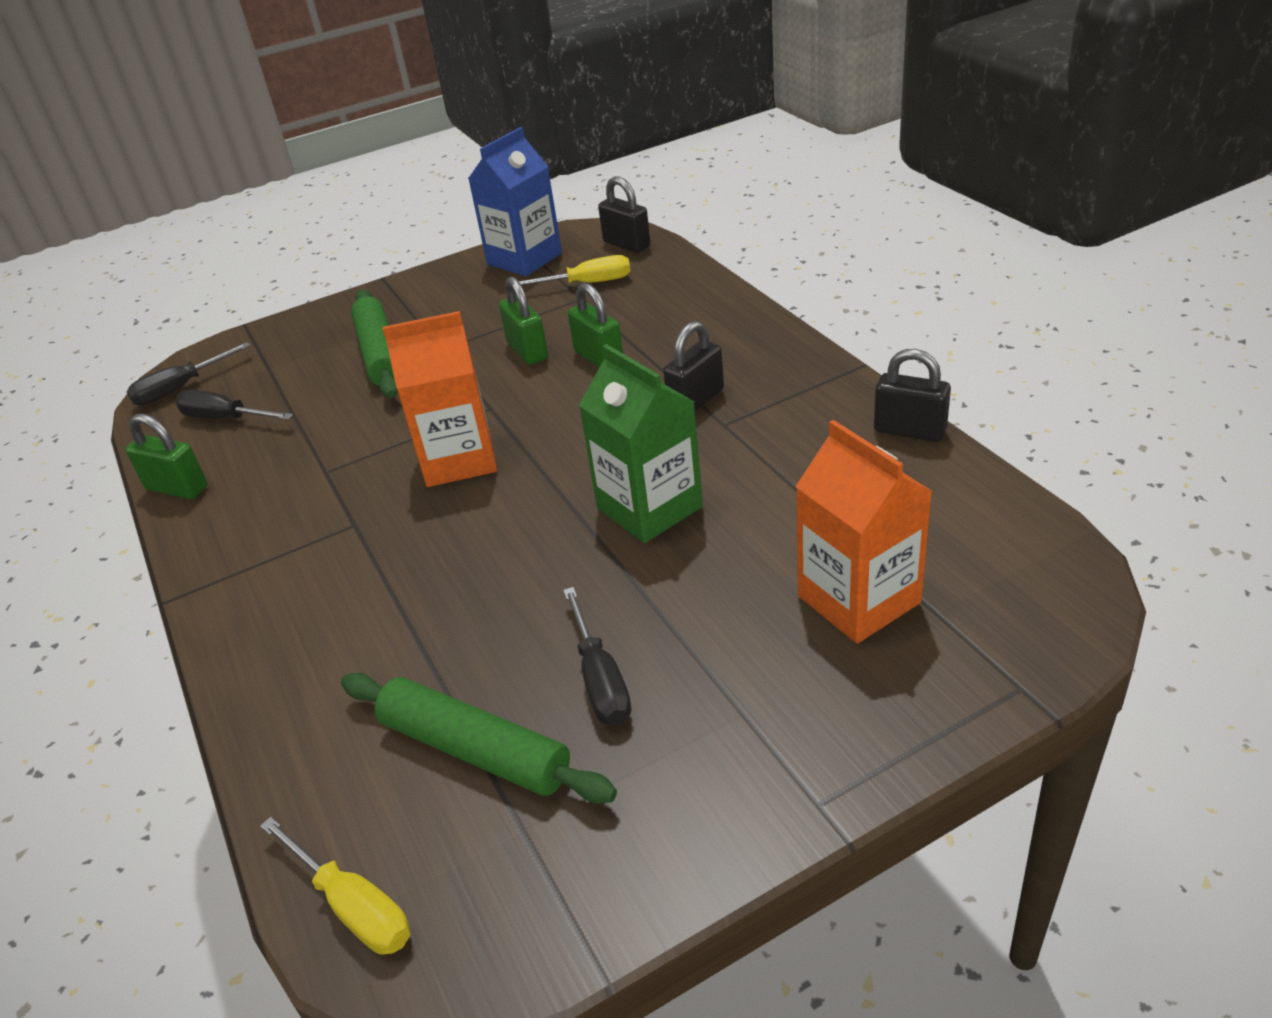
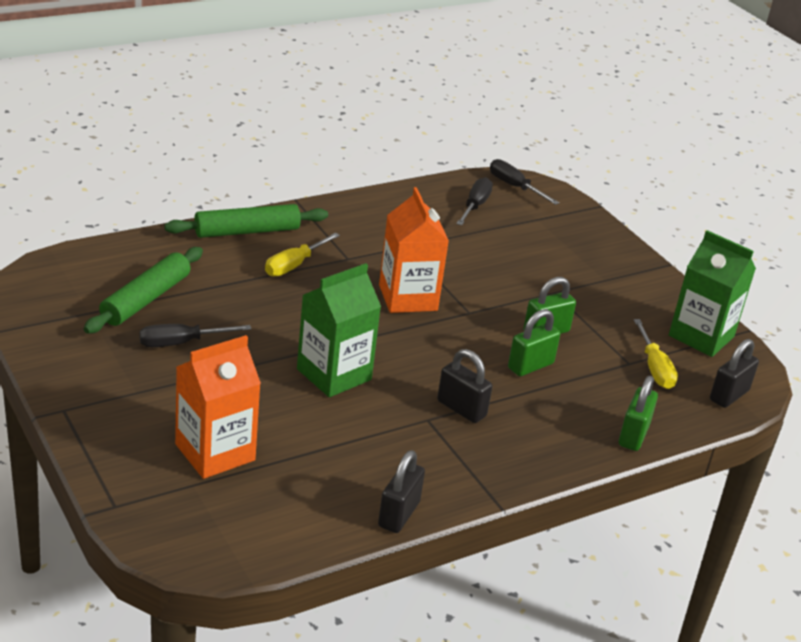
camera: 80 degrees right, 5 degrees down
green padlock [125,414,208,499] -> green padlock moved to [619,376,658,451]
yellow screwdriver [260,817,410,955] -> yellow screwdriver moved to [265,233,340,276]
green rolling pin [351,289,398,398] -> green rolling pin moved to [164,204,328,238]
blue carton [468,127,562,276] -> green carton [669,230,756,357]

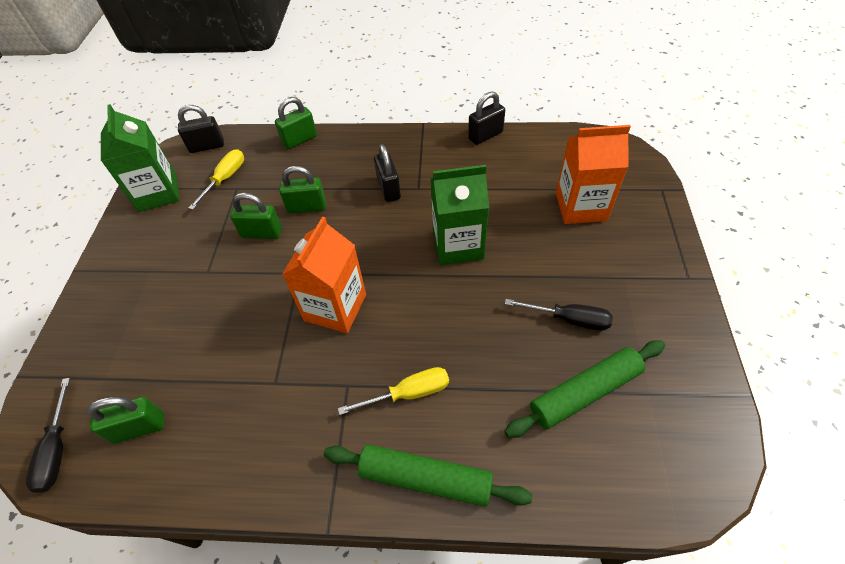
camera: 140 degrees left, 20 degrees up
black screwdriver [456,177,493,225] -> green padlock [87,397,164,444]

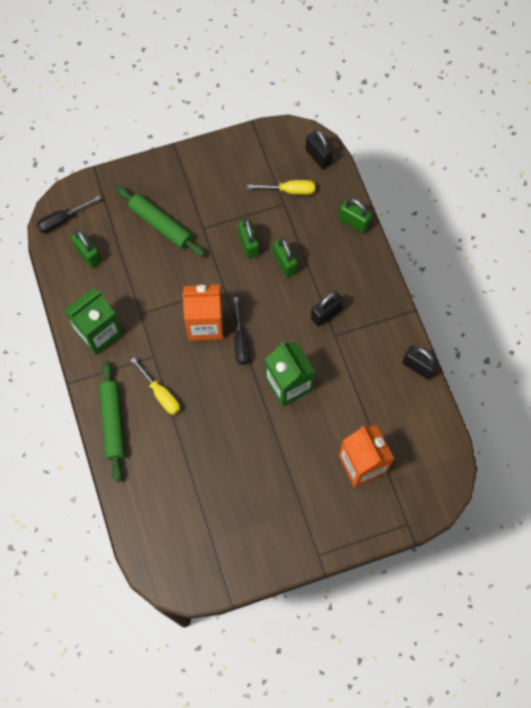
camera: 65 degrees right, 15 degrees up
green carton [101,104,180,212] -> green carton moved to [64,288,123,355]
green rolling pin [504,340,665,438] -> green rolling pin moved to [116,186,205,257]
black screwdriver [505,299,613,331] -> black screwdriver moved to [233,297,250,365]

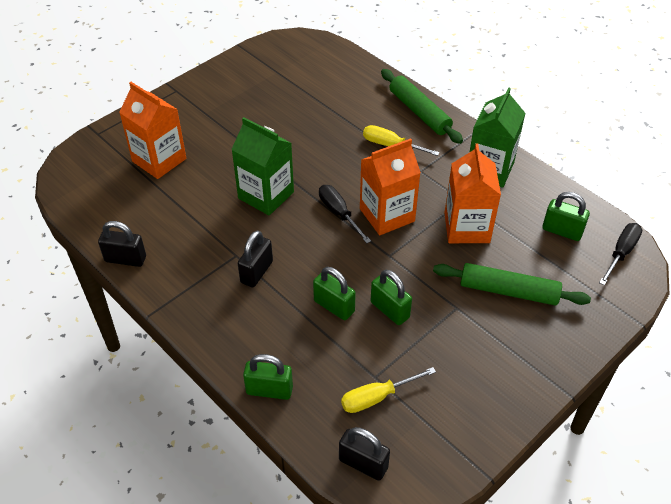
camera: 155 degrees right, 20 degrees down
none -> orange carton [445,143,501,243]

